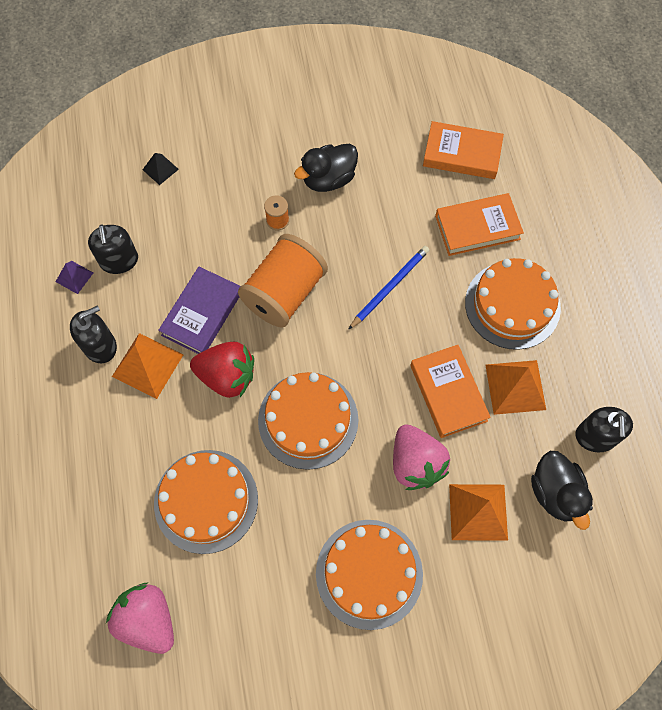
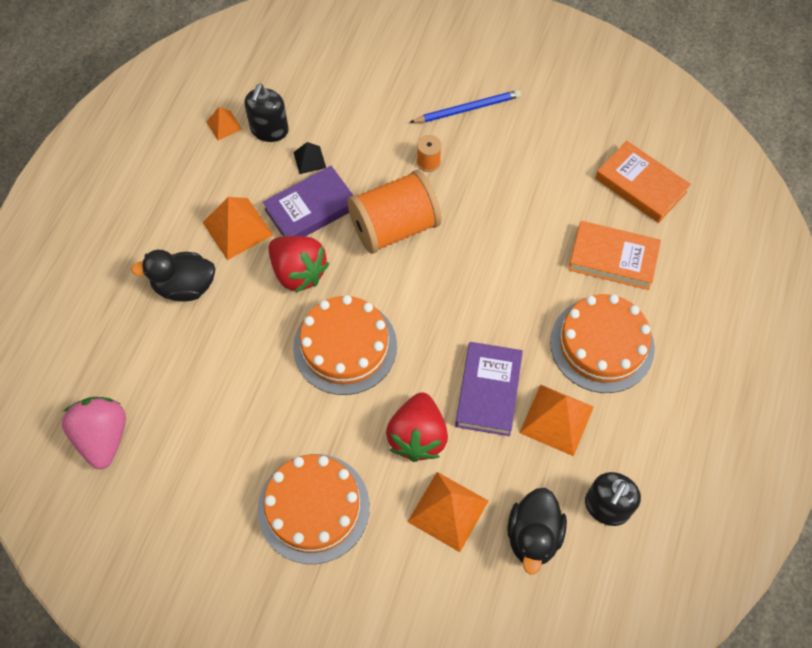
camera: 30 degrees right, 5 degrees down
purple pyramid [56,261,93,294] -> orange pyramid [206,107,242,140]
black soap dispenser [70,306,117,363] -> none
black pyramid [143,153,179,185] -> black pyramid moved to [293,142,326,174]
orange cake [154,450,258,554] -> none
black duck [294,144,358,192] -> black duck moved to [131,250,215,302]
blue pencil [348,246,429,330] -> blue pencil moved to [409,90,521,123]
pink strawberry [393,424,450,490] -> red strawberry [386,392,448,462]
orange book [410,345,491,438] -> purple book [455,342,523,436]

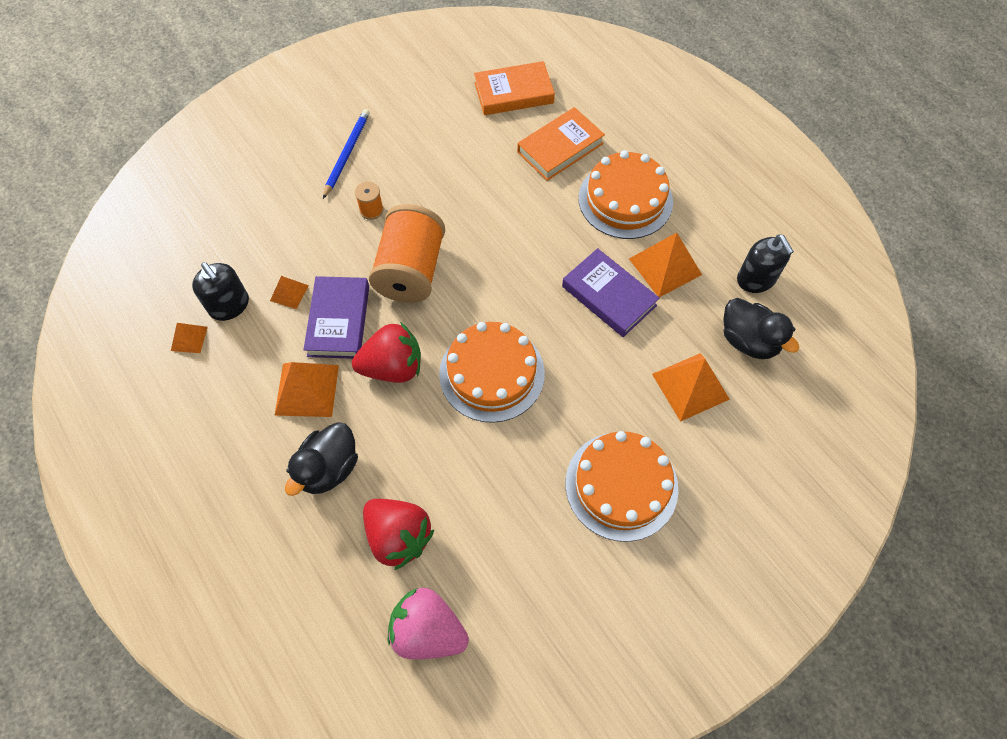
camera: 55 degrees left, 0 degrees up
black pyramid [293,142,326,174] -> orange pyramid [270,276,309,309]
red strawberry [386,392,448,462] -> red strawberry moved to [363,499,434,570]

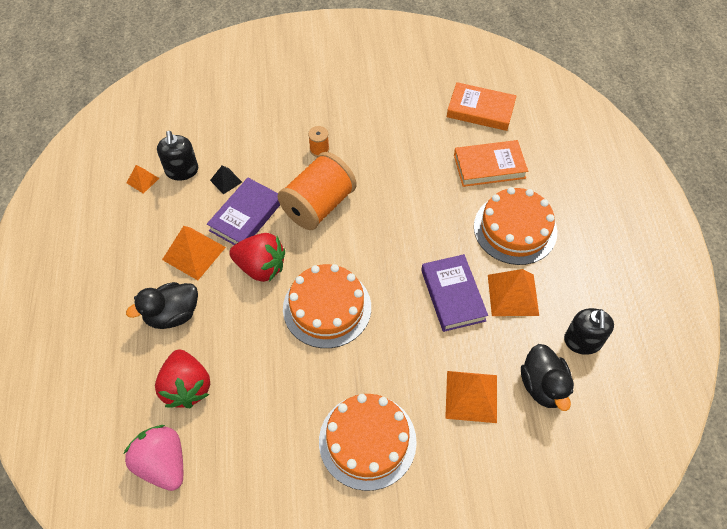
camera: 30 degrees right, 5 degrees down
orange pyramid [270,276,309,309] -> black pyramid [210,165,242,195]
blue pencil [323,109,370,199] -> none

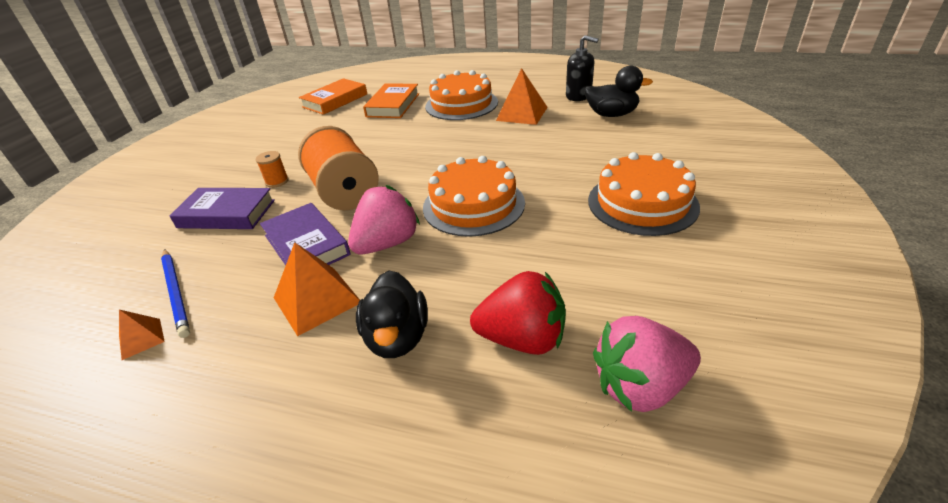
camera: 65 degrees left, 20 degrees down
black soap dispenser [157,131,198,181] -> blue pencil [161,249,190,338]
black pyramid [210,165,242,195] -> none
red strawberry [229,233,285,282] -> pink strawberry [348,185,420,254]
purple book [421,254,488,332] -> purple book moved to [170,188,275,229]
orange pyramid [445,371,497,423] -> none

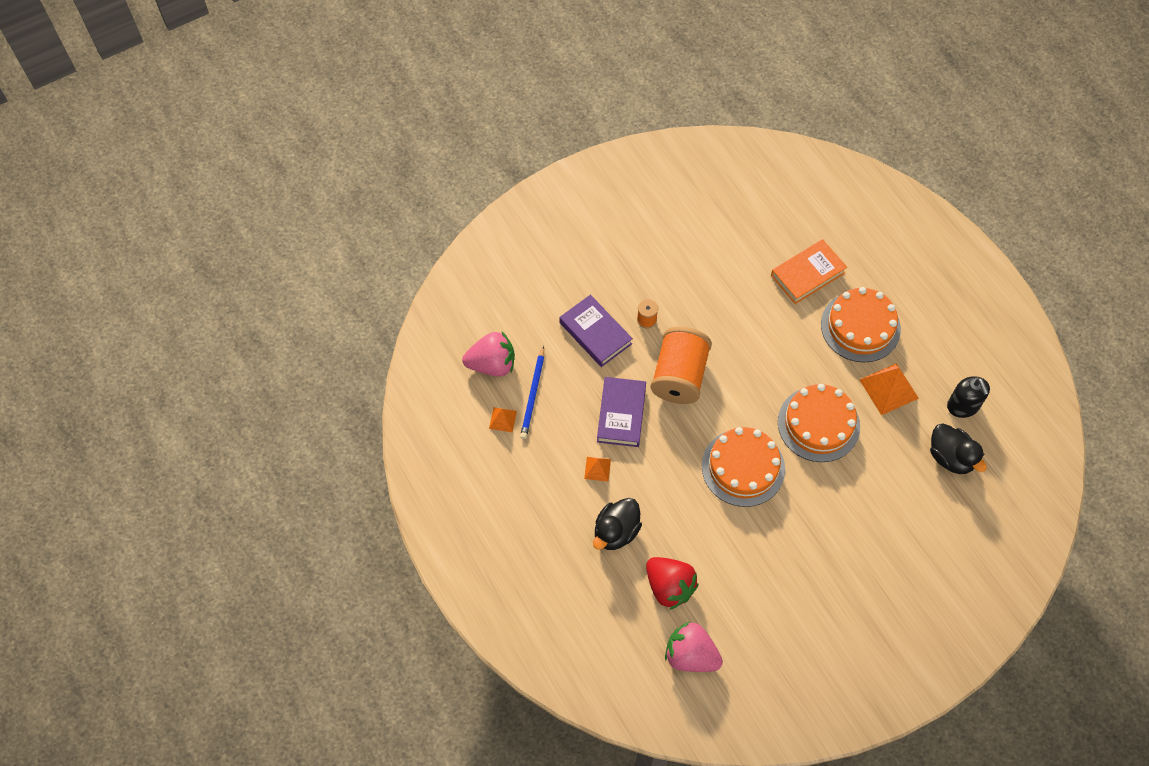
camera: 40 degrees right, 25 degrees up
orange pyramid [274,242,360,336] -> orange pyramid [584,457,611,482], size x0.54
orange book [299,78,367,115] -> none
pink strawberry [348,185,420,254] -> pink strawberry moved to [462,332,515,377]
orange cake [588,152,700,236] -> orange cake moved to [778,384,860,462]

